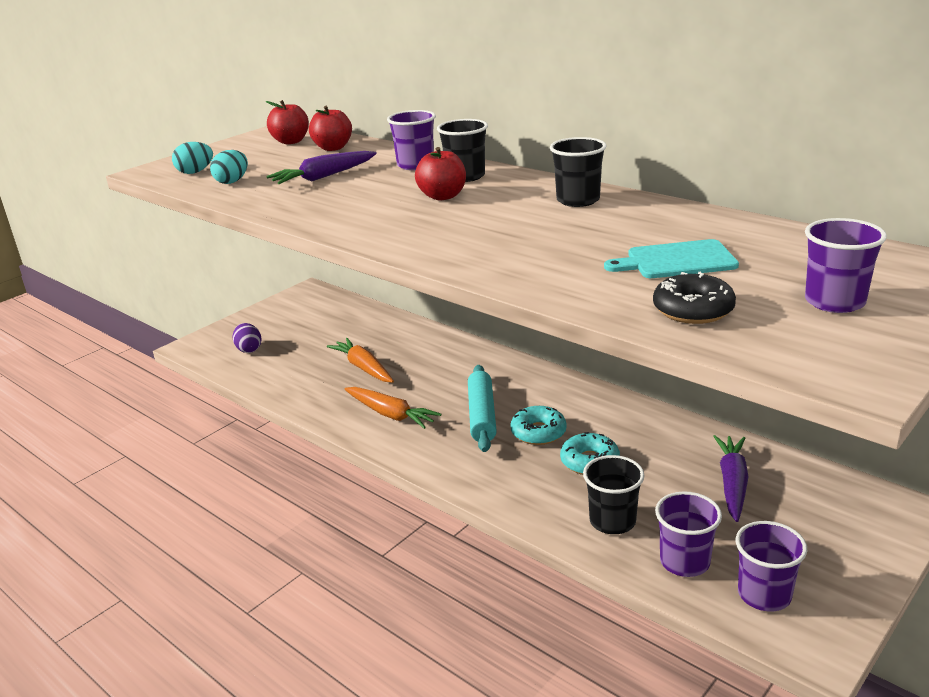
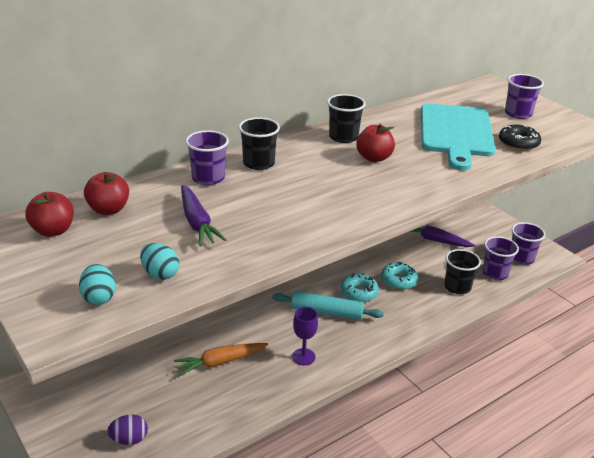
camera: 80 degrees left, 5 degrees up
orange carrot [344,387,441,429] -> purple goblet [292,307,318,365]
red apple [415,147,466,200] -> red apple moved to [356,124,395,162]
turquoise cutting board [604,239,739,278] -> turquoise cutting board [421,103,496,170], size x1.84

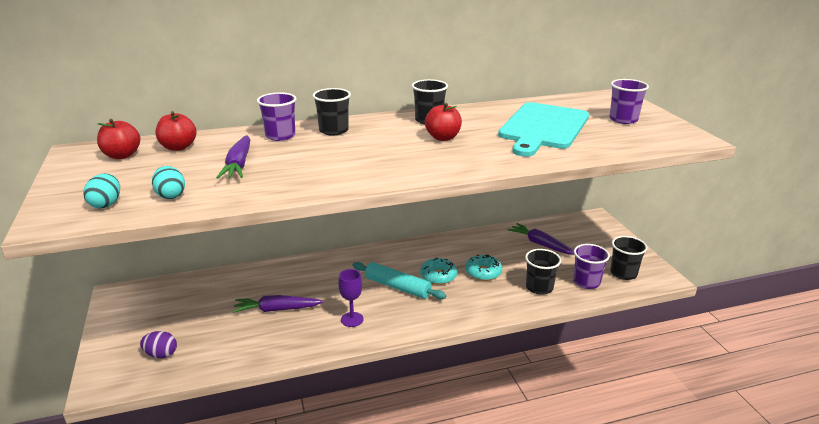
camera: 20 degrees right, 5 degrees down
orange carrot [174,343,268,376] -> purple carrot [232,295,324,313]
black donut [499,125,541,151] -> none
purple cup [512,222,545,265] -> black cup [610,236,648,280]

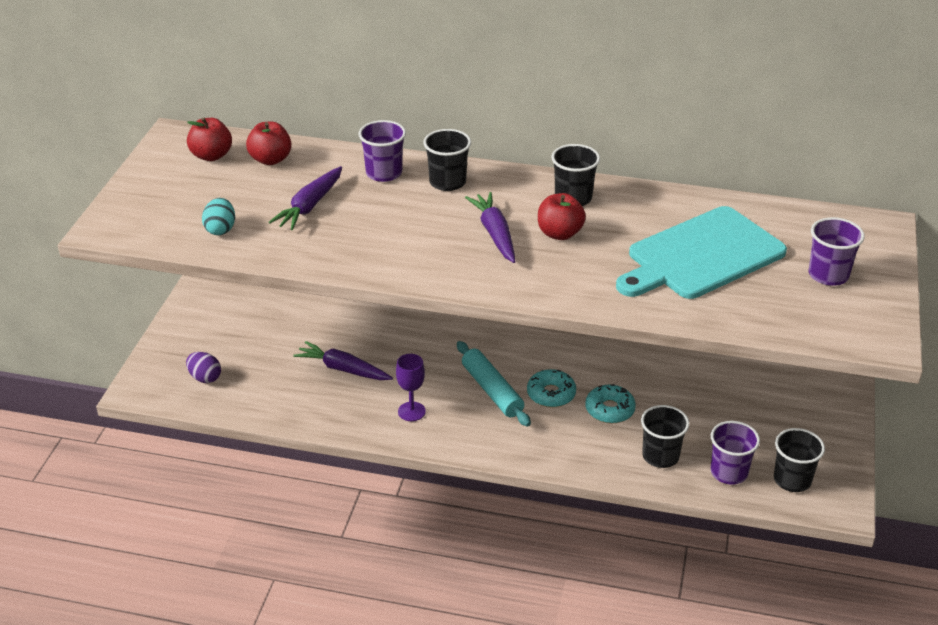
camera: 30 degrees right, 10 degrees up
turquoise egg [83,174,120,208] -> none
purple carrot [507,223,574,255] -> purple carrot moved to [465,192,515,263]

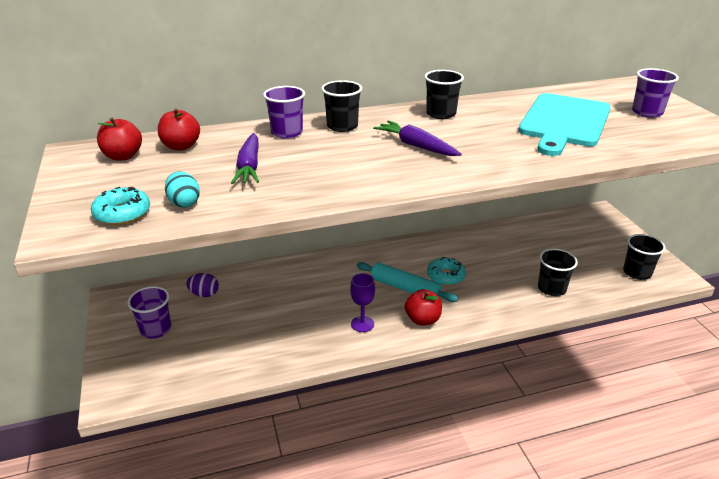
camera: 30 degrees left, 5 degrees down
purple egg [186,352,221,383] -> purple egg moved to [186,273,219,297]
purple carrot [293,341,393,380] -> none
red apple [538,193,586,240] -> red apple moved to [405,289,442,326]
turquoise donut [585,384,636,423] -> turquoise donut moved to [91,187,150,225]
purple cup [711,421,760,485] -> purple cup moved to [127,286,171,339]

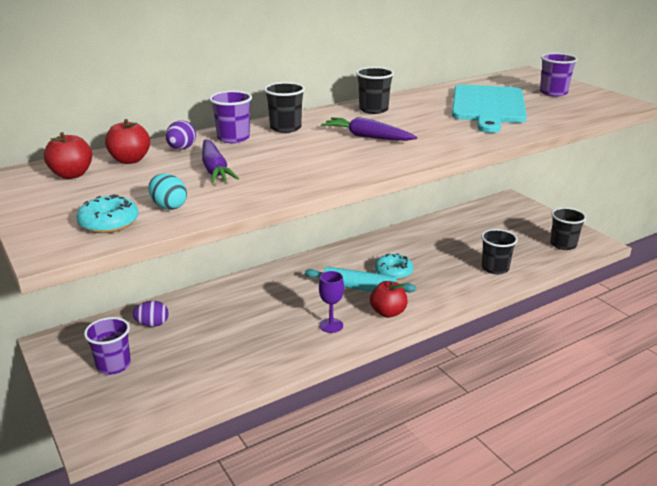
camera: 15 degrees left, 5 degrees down
none -> purple egg [165,120,196,150]

